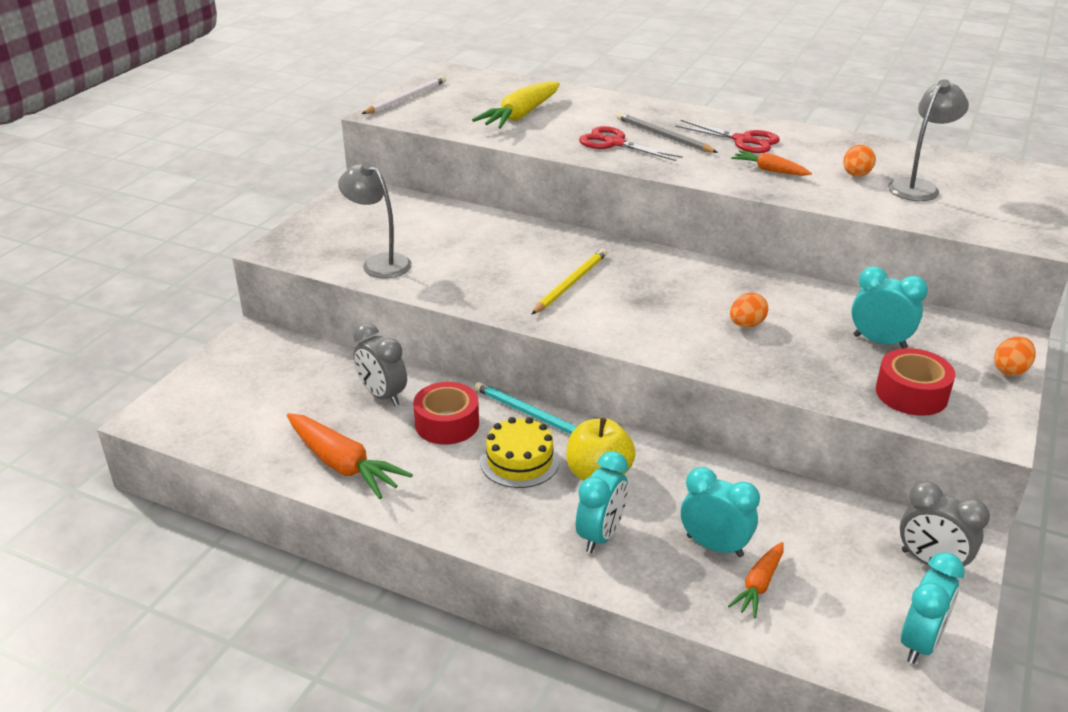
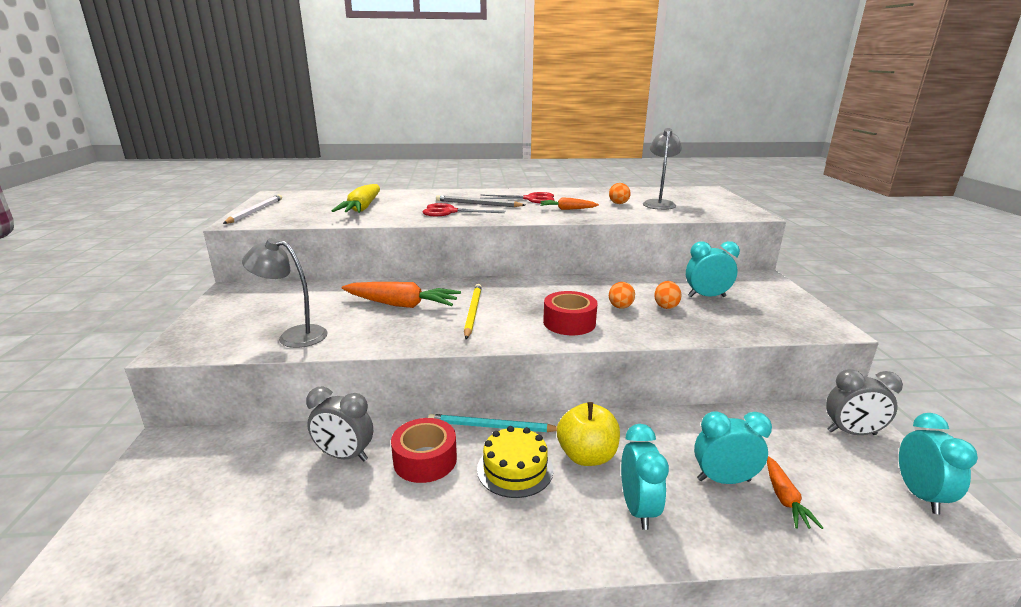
camera: 30 degrees left, 10 degrees down
orange carrot [287,413,413,499] -> orange carrot moved to [342,282,461,308]
red tape [876,348,955,416] -> red tape moved to [543,291,597,335]
orange egg [994,337,1036,376] -> orange egg moved to [654,281,682,309]

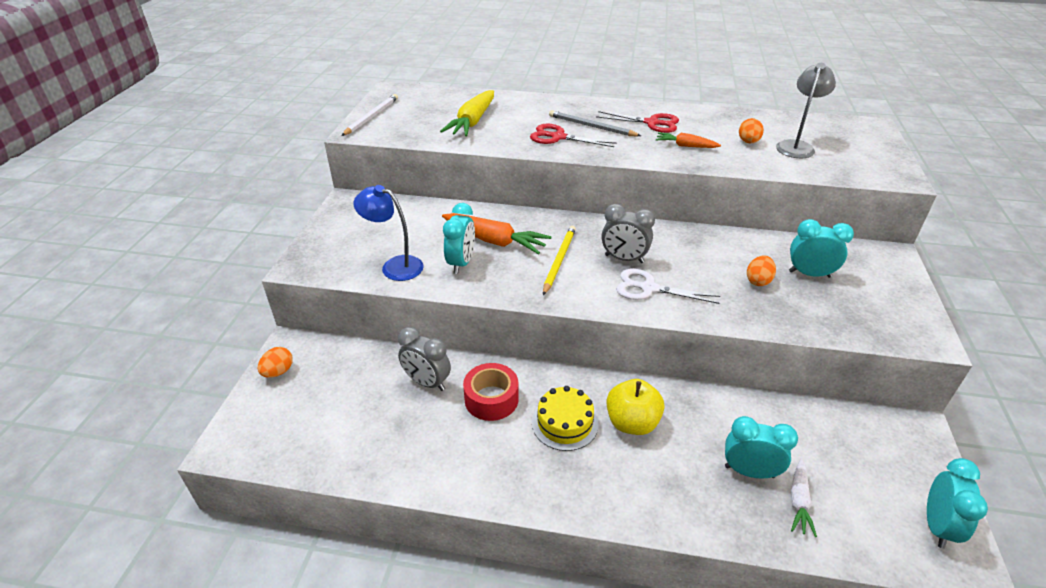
camera: 15 degrees right, 15 degrees up
grey lamp [242,238,327,348] -> blue lamp [353,185,424,281]
turquoise pencil [428,414,557,432] -> none
red tape [543,291,597,335] -> white scissors [616,269,720,304]
orange egg [609,282,635,309] -> orange egg moved to [258,347,293,378]
turquoise clock [621,424,669,530] -> turquoise clock moved to [443,203,475,274]
orange carrot [767,456,823,529] -> white carrot [791,458,817,537]
grey clock [826,369,903,435] -> grey clock moved to [601,204,655,263]

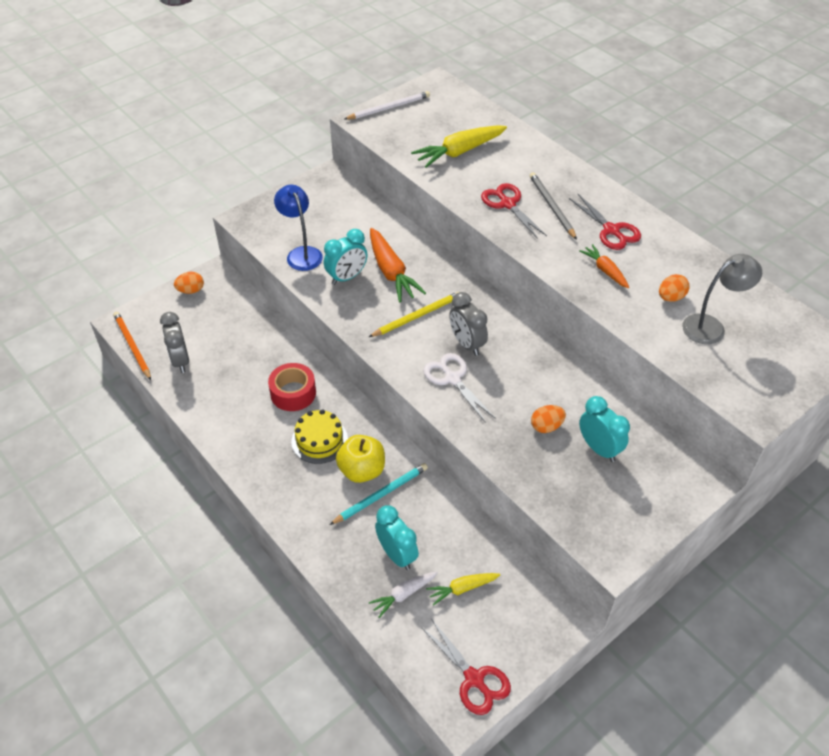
camera: 40 degrees right, 10 degrees up
grey clock [398,327,451,391] -> grey clock moved to [160,312,189,373]
turquoise clock [927,458,988,549] -> red scissors [421,620,511,715]
none -> orange pencil [113,312,151,380]
none -> turquoise pencil [329,463,428,525]
none -> yellow carrot [426,573,500,606]

